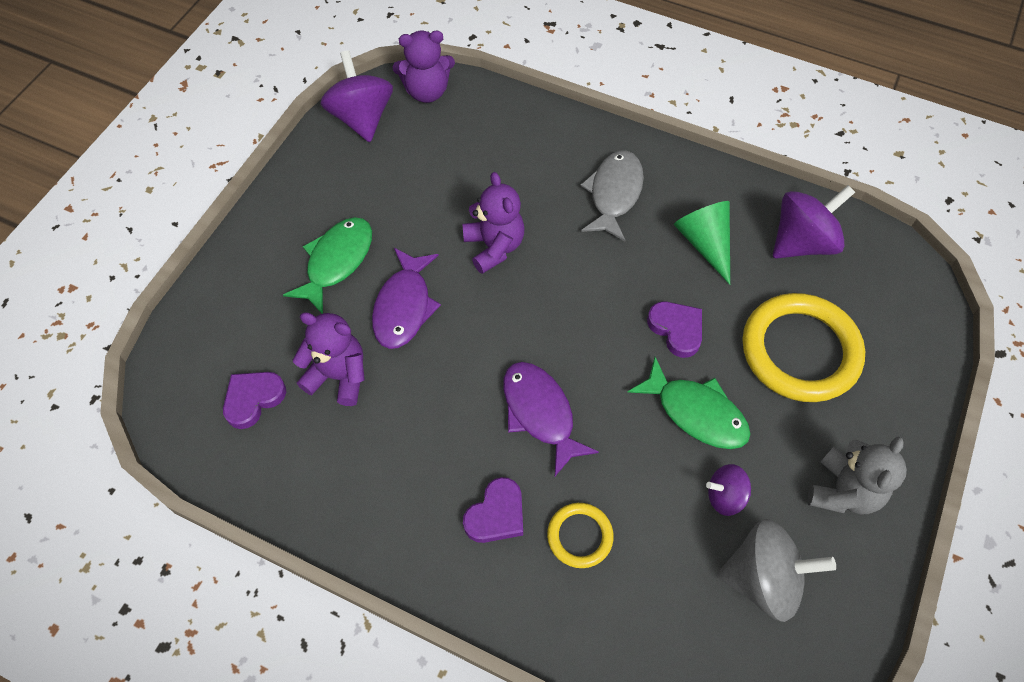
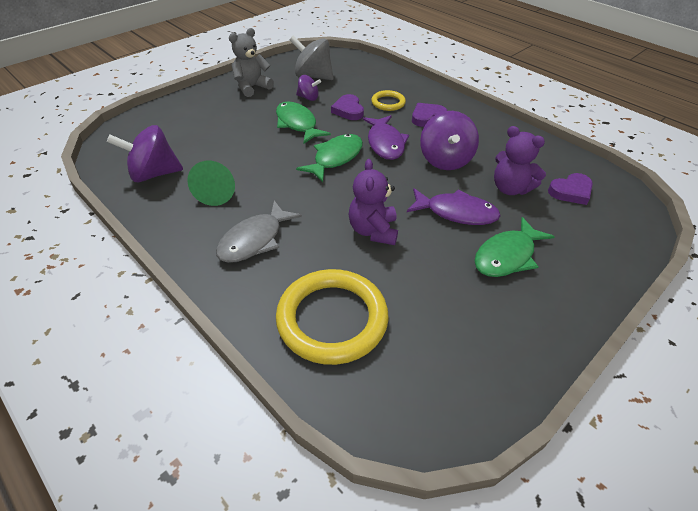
camera: 160 degrees left, 15 degrees down
purple spinning top [320,50,393,142] -> purple spinning top moved to [420,111,479,170]
purple fish [372,248,441,349] -> purple fish turned 75 degrees clockwise [407,188,501,225]
purple teddy bear [393,31,455,103] -> none
purple heart [647,302,702,358] -> purple heart moved to [331,94,364,120]
yellow ring [742,293,865,402] -> yellow ring moved to [276,269,389,365]
none -> green fish [296,134,363,182]

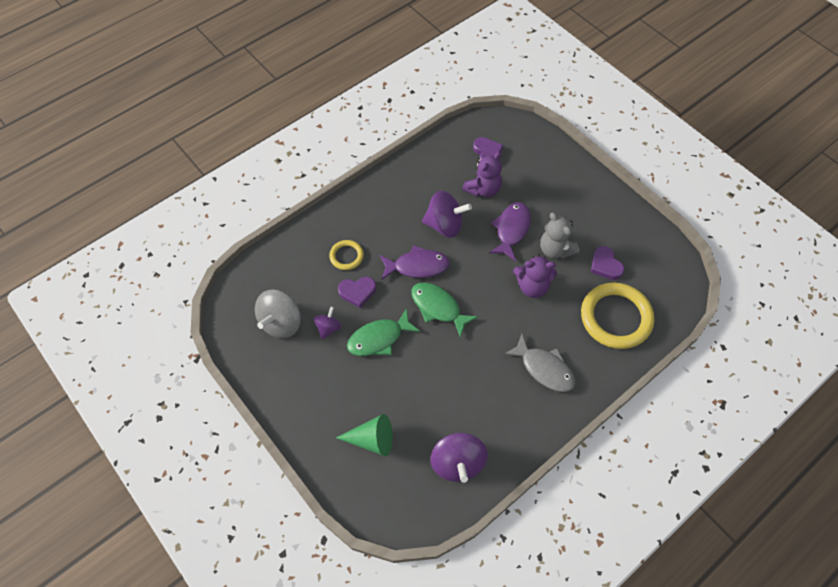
camera: 85 degrees left, 15 degrees up
green cone [187,161,235,206] -> green cone moved to [336,414,393,456]
grey teddy bear [229,28,274,97] -> grey teddy bear moved to [540,213,580,259]
purple heart [412,103,447,127] -> purple heart moved to [591,246,624,280]
green fish [474,217,555,277] -> none

